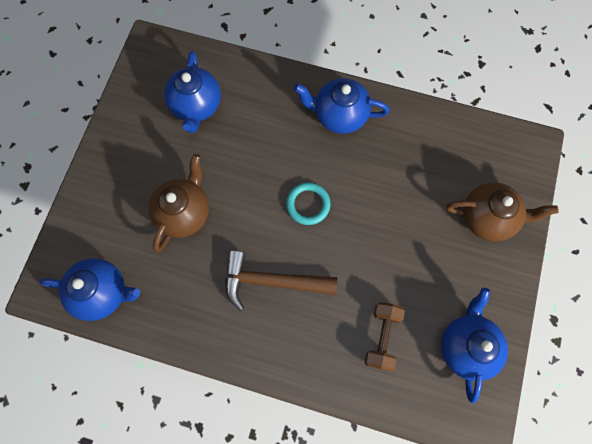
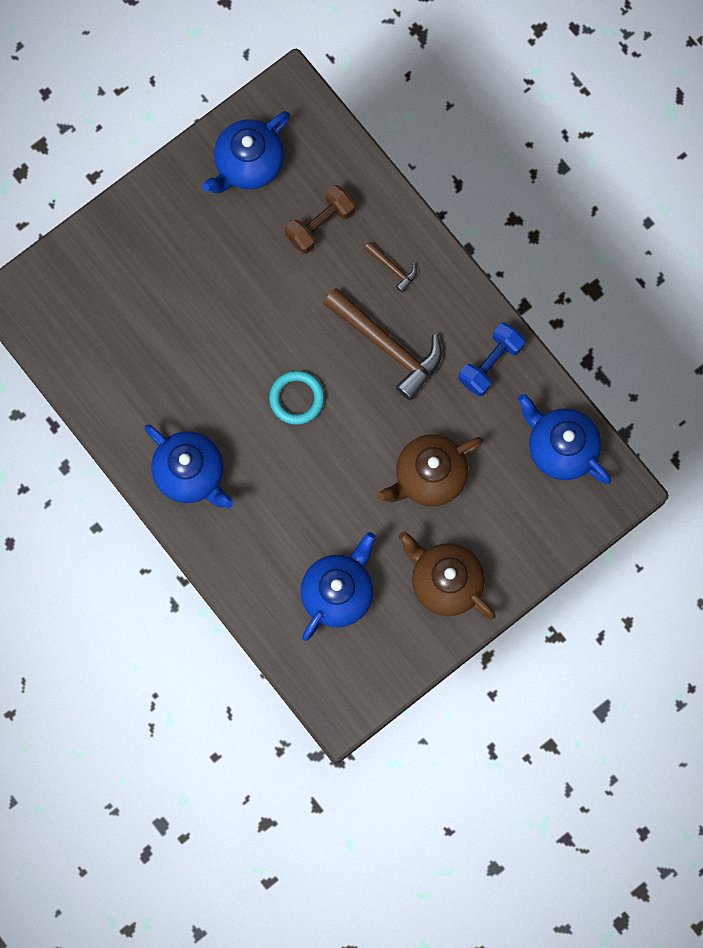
camera: 145 degrees left, 5 degrees up
brown teapot [446,182,559,241] -> brown teapot moved to [398,531,496,619]
none -> brown hammer [364,242,417,293]
none -> blue dumbbell [459,323,525,396]

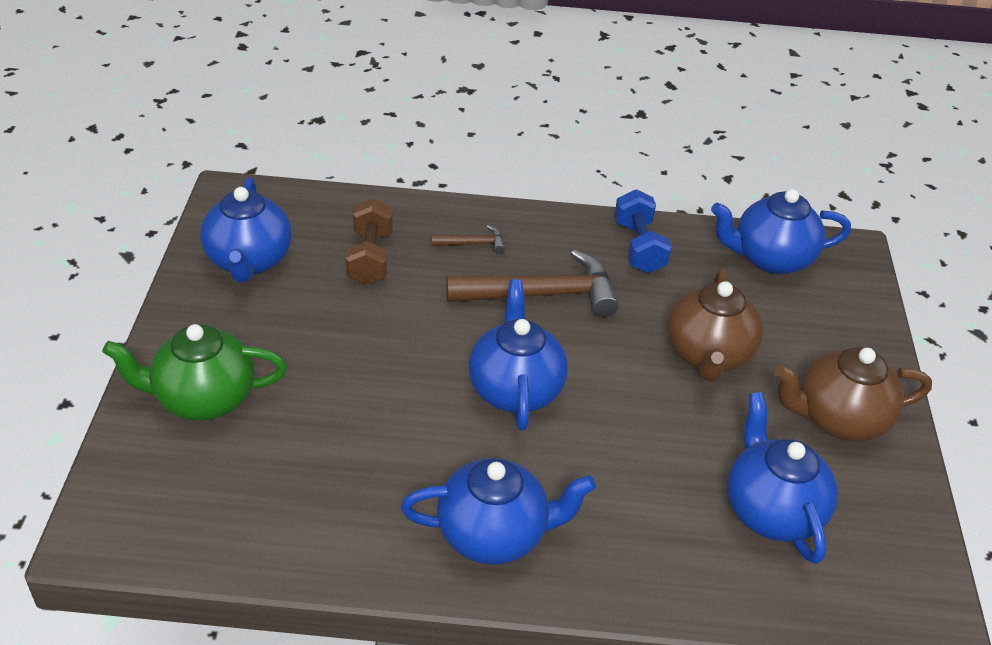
camera: 50 degrees left, 35 degrees down
turquoise ring [269,371,325,425] -> blue teapot [468,279,568,430]
none -> green teapot [102,324,287,421]

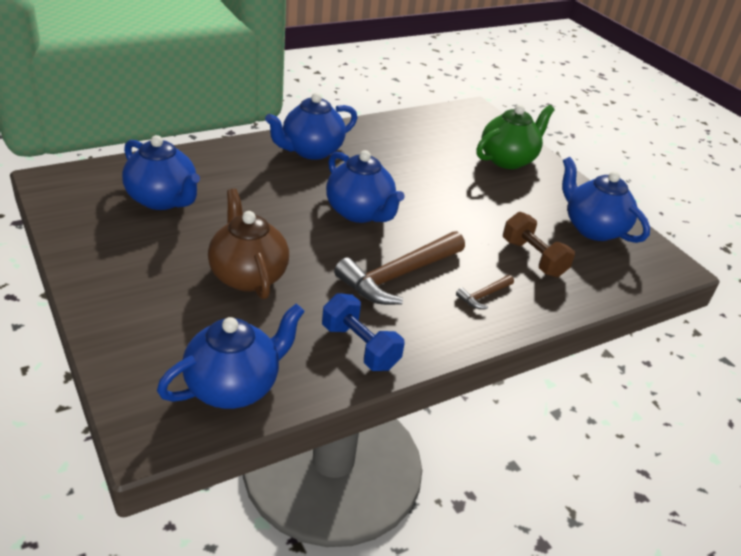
camera: 145 degrees right, 5 degrees down
brown teapot [774,347,932,441] -> none

